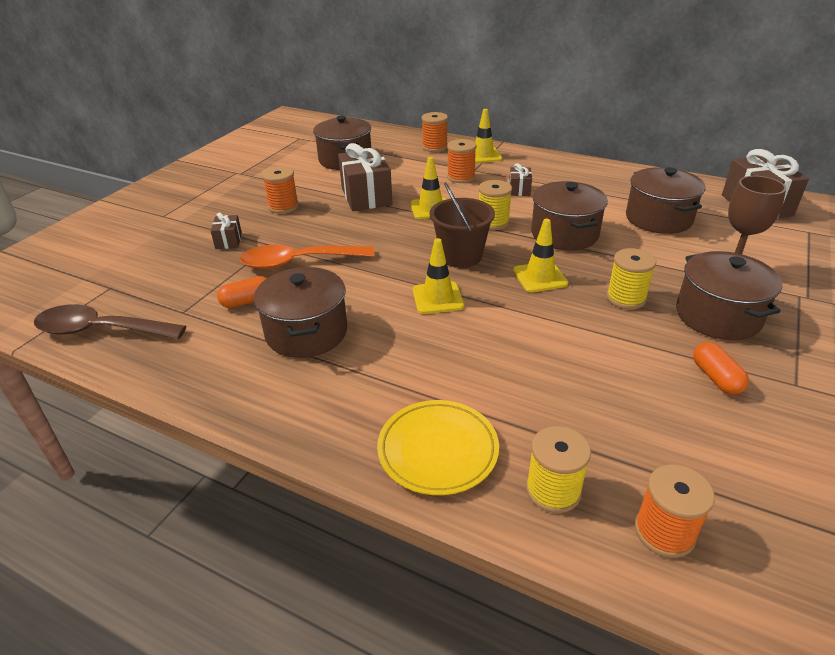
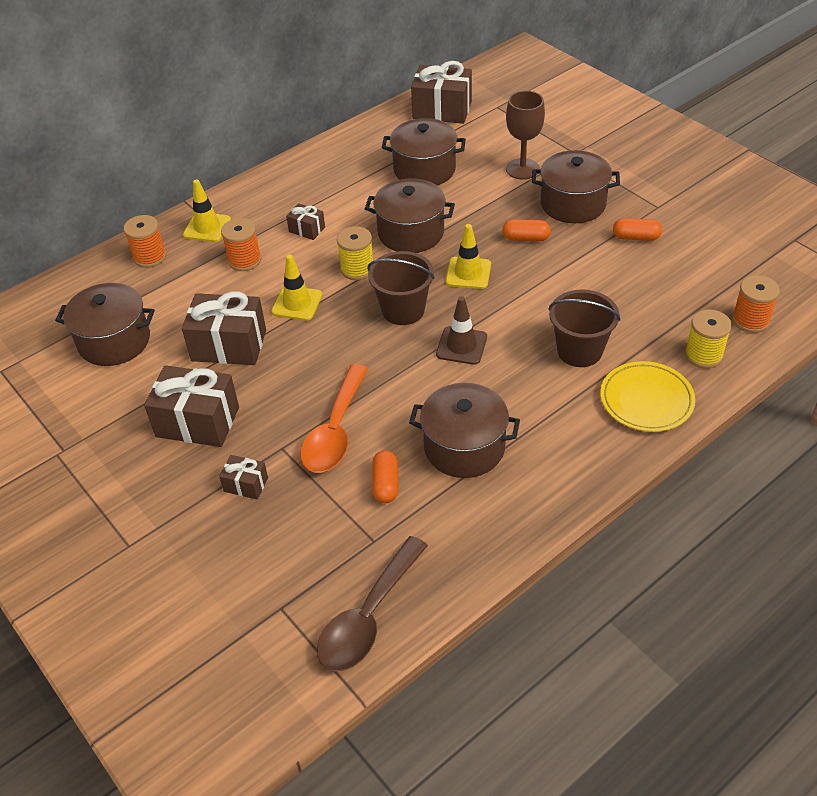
camera: 65 degrees left, 10 degrees up
orange spool [262,166,299,214] -> brown gift [144,365,239,447]
yellow traffic cone [413,238,464,314] -> brown traffic cone [436,296,487,365]
yellow spool [606,248,656,309] -> orange capsule [502,219,551,241]
none -> brown bucket [548,289,620,367]

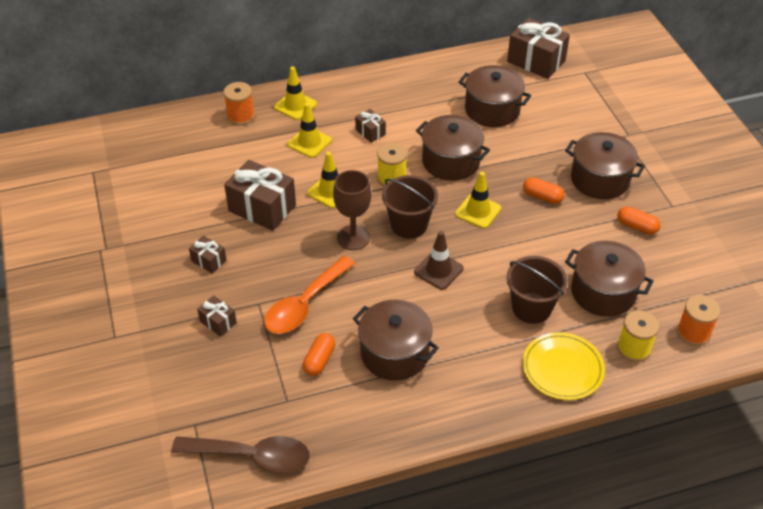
camera: 20 degrees right, 0 degrees up
brown pot [55,283,155,366] -> brown pot moved to [565,241,653,317]
brown gift [144,365,239,447] -> brown gift [189,236,227,274], size x0.50
orange spool [221,218,262,271] -> yellow traffic cone [287,103,332,158]
brown spoon [317,536,428,672] -> brown spoon turned 135 degrees counterclockwise [172,436,310,473]
brown goblet [506,91,545,180] -> brown goblet moved to [333,170,371,250]

